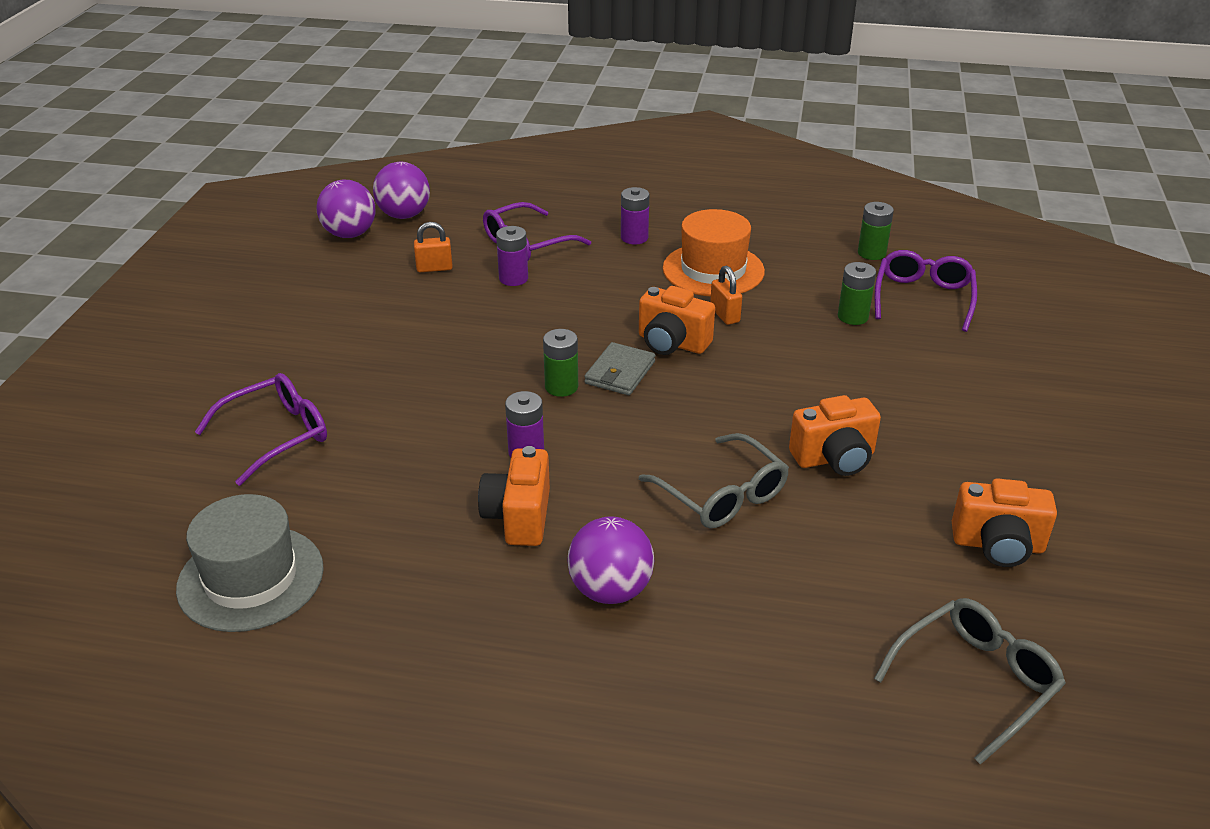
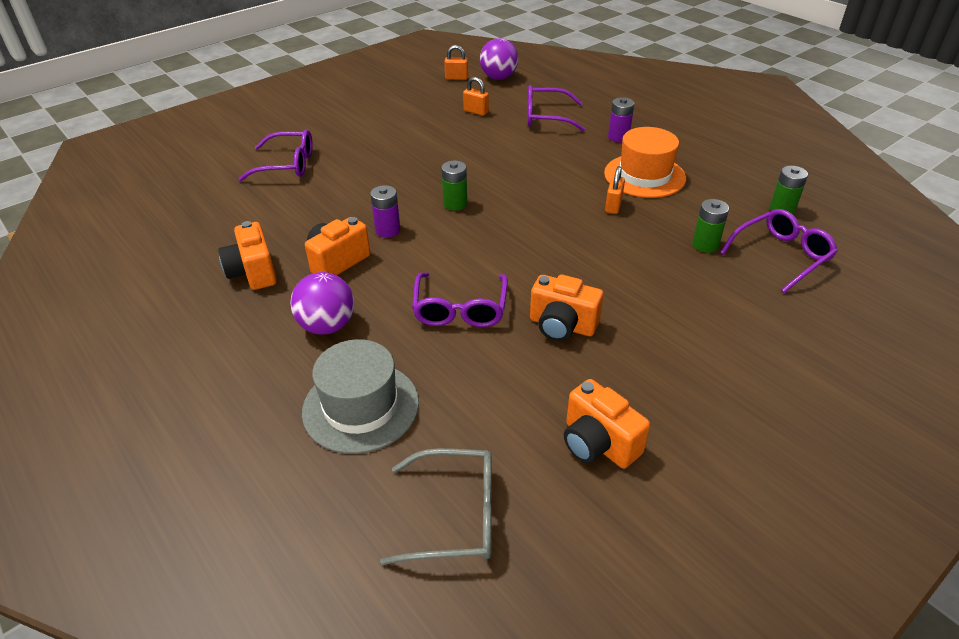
camera: 40 degrees right, 5 degrees up
grey hat [176,494,324,632] -> grey hat moved to [302,339,419,454]
purple ball [316,180,375,238] -> orange padlock [444,45,468,80]
purple battery [496,226,528,286] -> none
grey wallet [584,342,656,395] -> none
orange camera [639,286,715,355] -> orange camera moved to [218,221,277,290]
grey glasses [639,433,789,529] -> purple glasses [412,272,508,327]

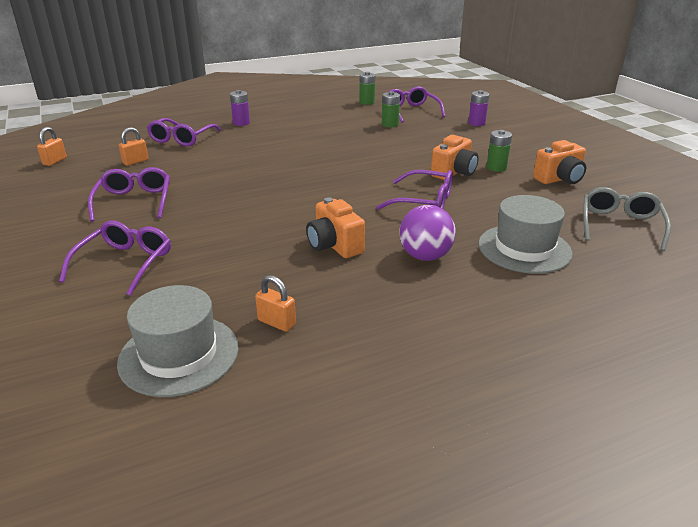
camera: 75 degrees left, 10 degrees down
orange camera [218,221,277,290] -> none
purple battery [370,185,401,237] -> purple battery moved to [468,90,489,126]
green battery [441,161,467,211] -> green battery moved to [486,130,512,172]
purple ball [480,38,518,80] -> none
orange hat [604,127,686,198] -> none
orange padlock [605,166,625,214] -> orange padlock moved to [255,275,296,332]
none -> purple glasses [88,167,170,222]
none -> grey hat [117,285,239,397]

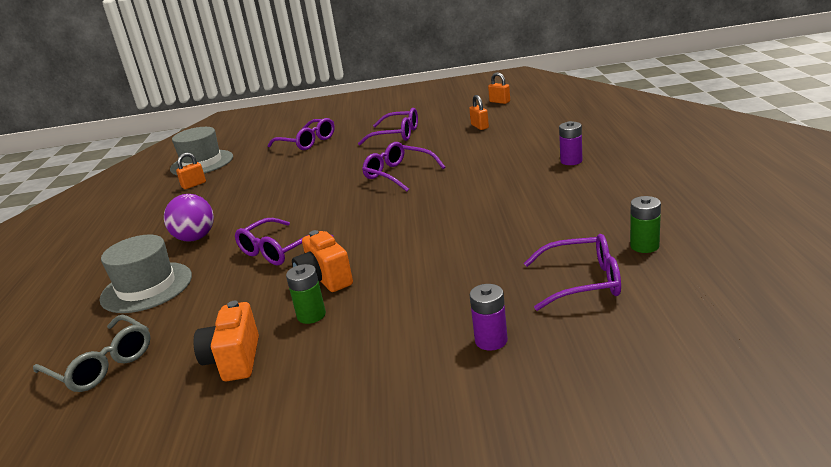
camera: 115 degrees right, 5 degrees down
purple glasses [147,118,221,146] -> purple glasses moved to [362,142,445,192]
orange camera [306,197,365,258] -> none
green battery [382,91,400,127] -> none

